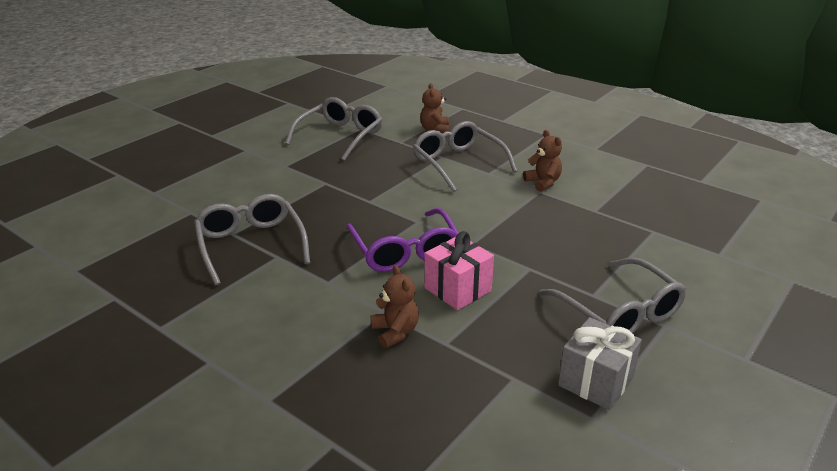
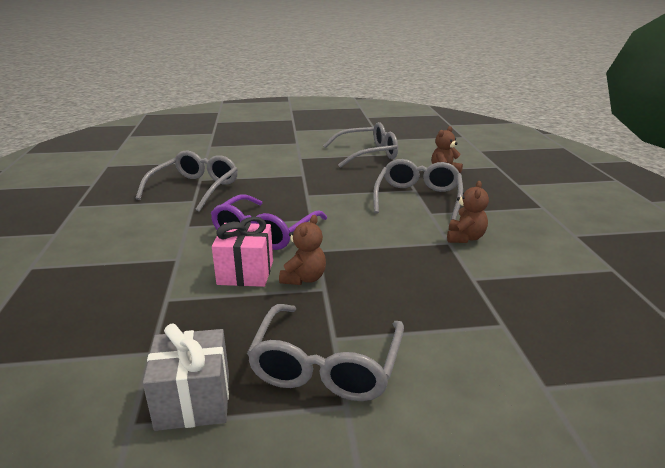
camera: 45 degrees right, 5 degrees down
brown teddy bear [371,265,419,348] -> brown teddy bear moved to [279,215,326,285]

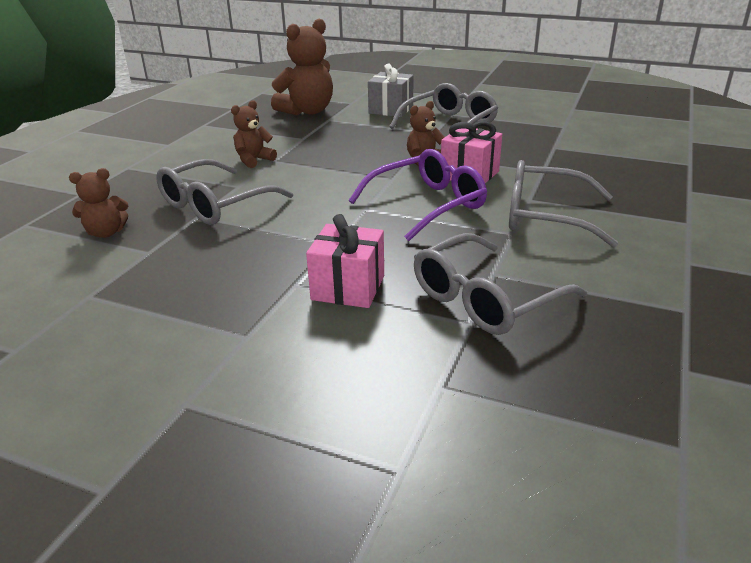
camera: 150 degrees left, 5 degrees up
grey gift [143,323,229,431] -> grey gift moved to [368,63,414,117]
grey glasses [323,122,398,168] -> grey glasses moved to [509,160,618,247]
none -> brown teddy bear [271,19,333,115]
none -> pink gift [306,214,384,308]

